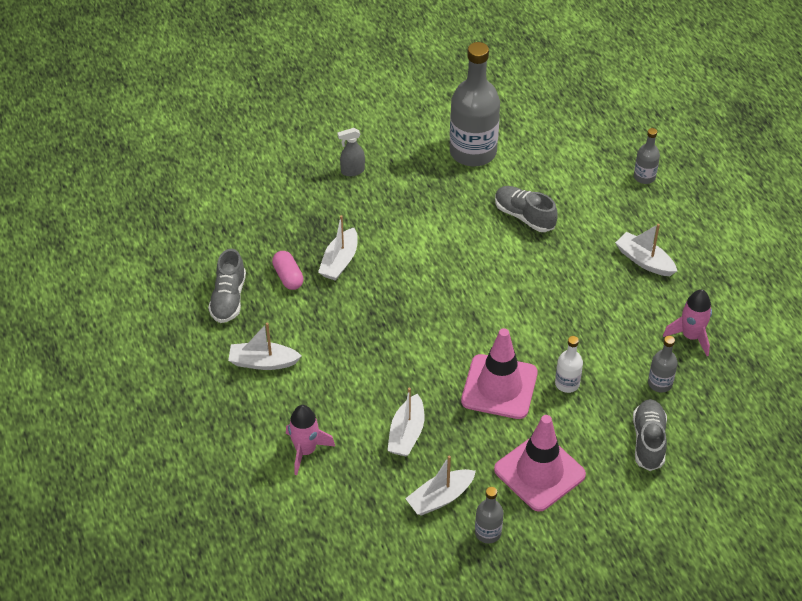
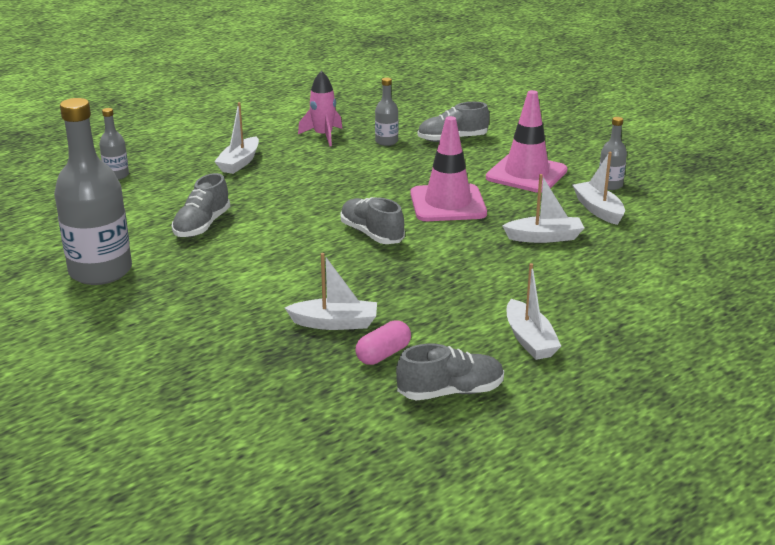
camera: 110 degrees left, 20 degrees down
pink rocket [286,405,335,475] -> none
grey spray bottle [337,128,365,176] -> none
white boat [405,455,476,516] -> white boat turned 150 degrees counterclockwise [572,152,625,225]
white bottle [555,336,583,393] -> none
none -> grey shoe [340,197,405,244]

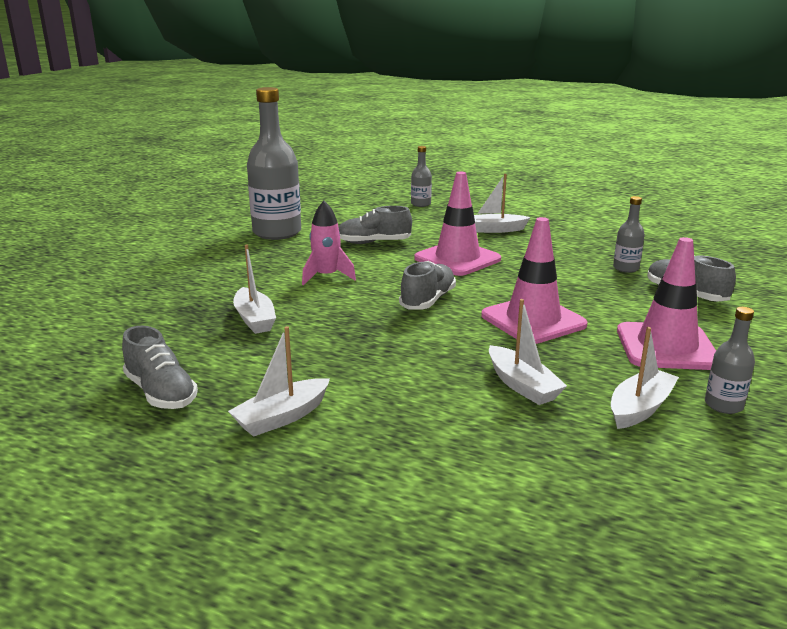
camera: 65 degrees right, 5 degrees down
pink rocket [298,71,342,146] -> pink rocket moved to [302,201,356,285]
pink capsule [355,320,411,365] -> none
none -> pink traffic cone [414,171,501,276]

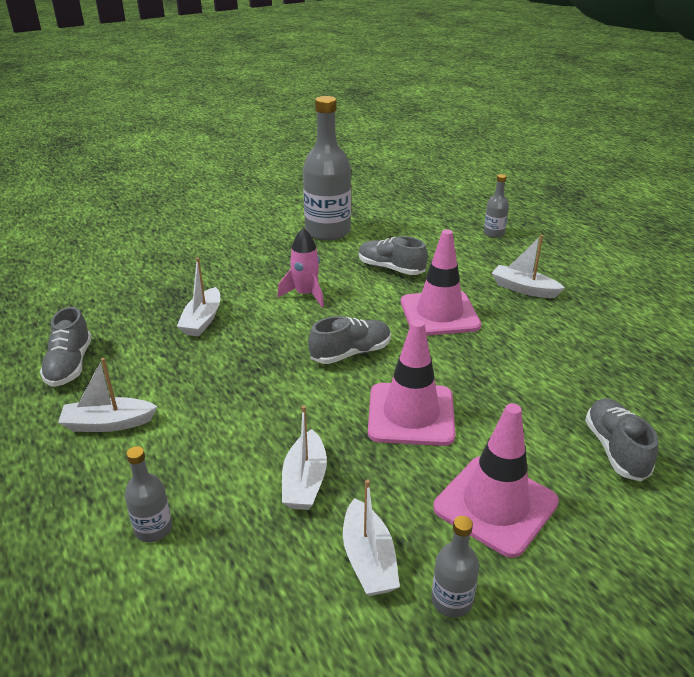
camera: 35 degrees right, 10 degrees up
white boat [611,327,679,429] -> white boat turned 90 degrees clockwise [343,479,400,596]
grey bottle [613,196,645,273] -> grey bottle moved to [125,446,172,542]

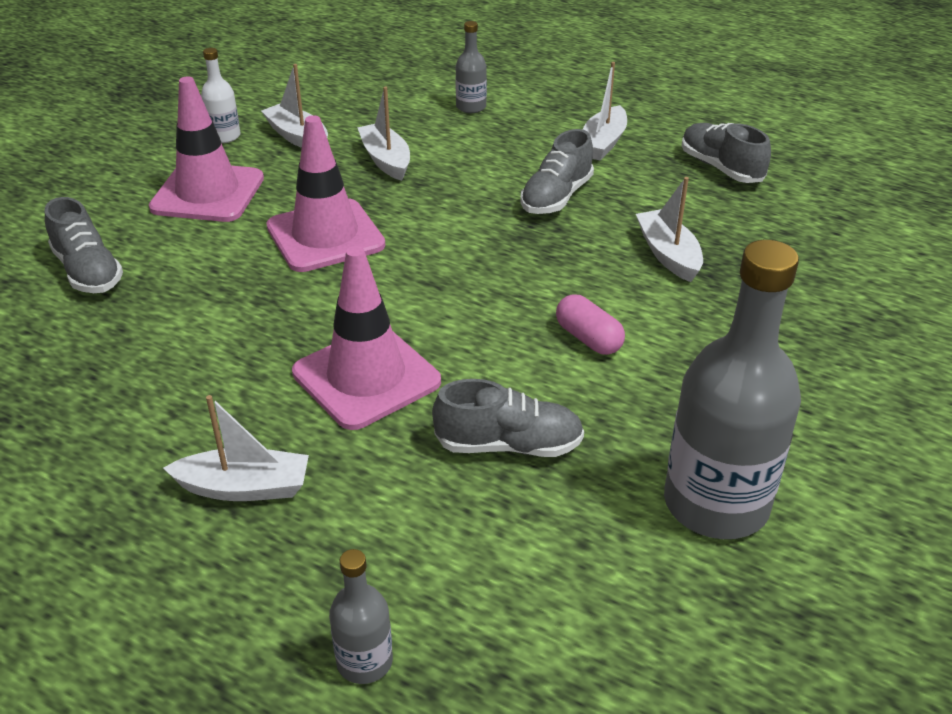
camera: 150 degrees right, 5 degrees up
white boat [58,358,157,432] -> white boat turned 150 degrees clockwise [583,62,627,160]
pink rocket [277,228,324,307] -> pink capsule [556,294,625,355]
grey shoe [308,316,391,364] -> grey shoe moved to [520,129,594,214]
grey bottle [432,516,479,618] -> white bottle [201,48,240,143]

